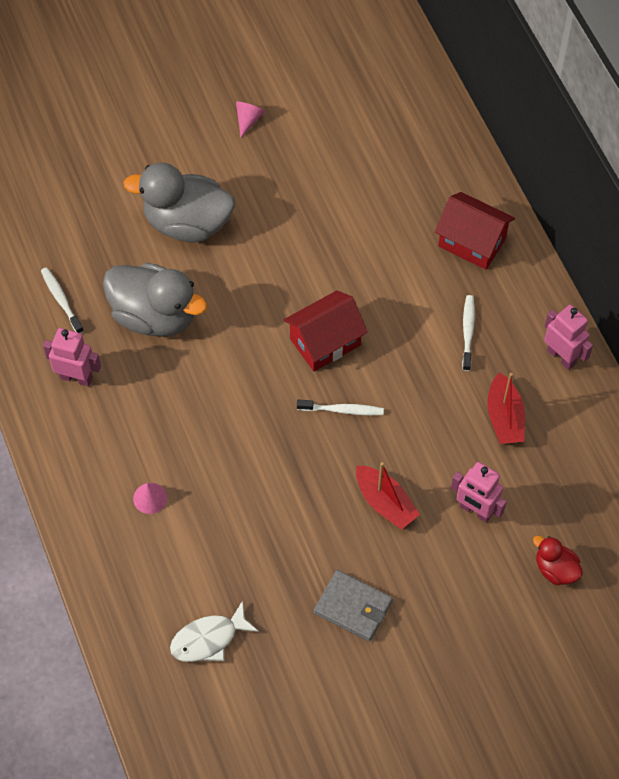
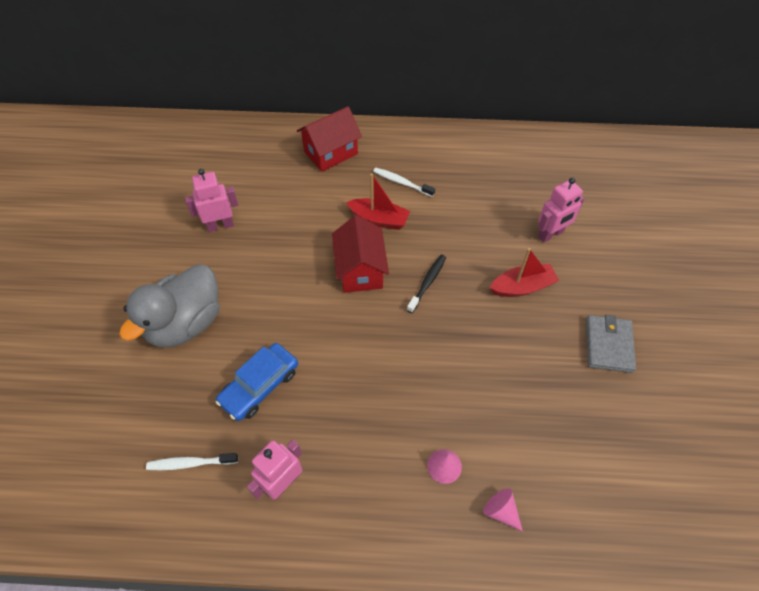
camera: 65 degrees left, 5 degrees down
grey duck [103,263,207,337] -> blue car [216,343,298,421]
white fish [170,601,259,662] -> none
pink cone [236,102,265,137] -> pink cone moved to [483,488,523,531]
white toothbrush [297,400,384,415] -> black toothbrush [407,255,446,313]
grey wallet [314,570,393,642] -> grey wallet turned 45 degrees counterclockwise [586,315,636,373]
red boat [487,372,525,444] -> red boat moved to [346,173,410,230]
red duck [533,536,583,585] -> none
pink robot [544,305,593,370] -> pink robot moved to [185,169,238,232]

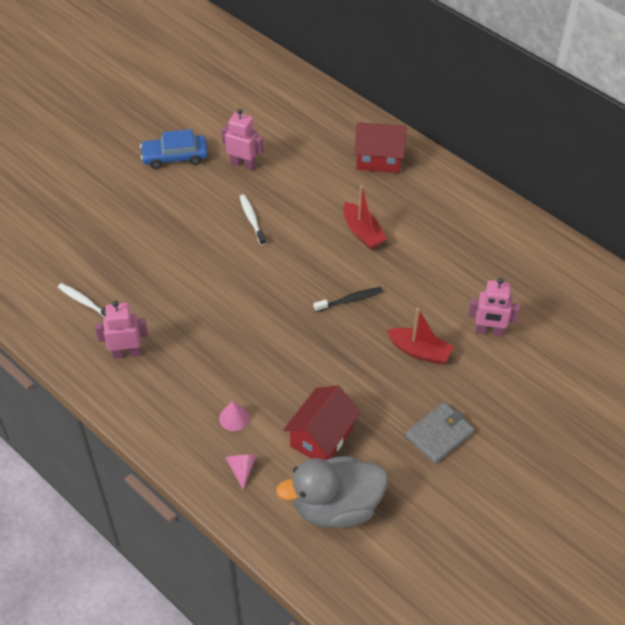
camera: 40 degrees right, 5 degrees down
grey duck [119,264,220,348] -> grey duck moved to [276,456,388,528]
blue car [216,343,298,421] -> blue car moved to [140,129,208,169]
red house [332,215,389,293] -> red house moved to [283,385,361,460]
white toothbrush [373,168,435,197] -> white toothbrush moved to [240,195,266,246]

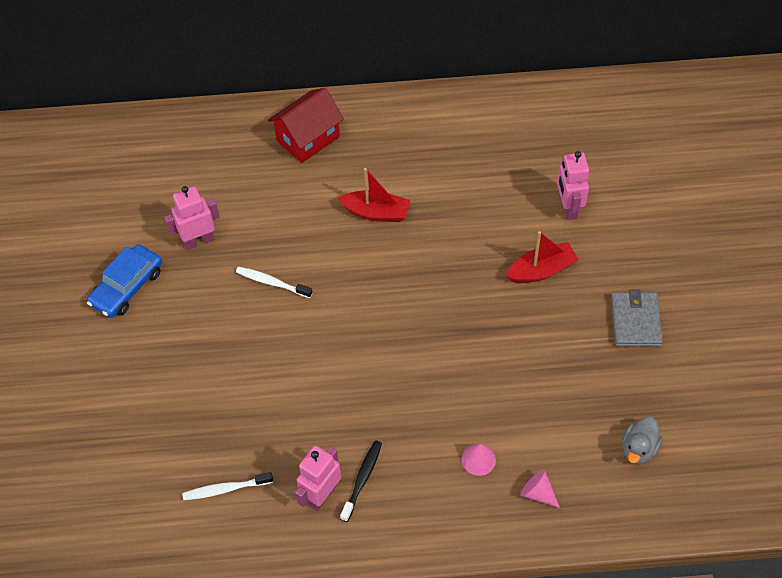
camera: 45 degrees left, 5 degrees up
grey duck [276,456,388,528] -> grey duck [622,416,663,465], size x0.49
red house [283,385,361,460] -> none
black toothbrush [314,287,383,312] -> black toothbrush moved to [340,440,382,522]
pink robot [468,278,520,337] -> pink robot turned 120 degrees clockwise [557,151,589,220]

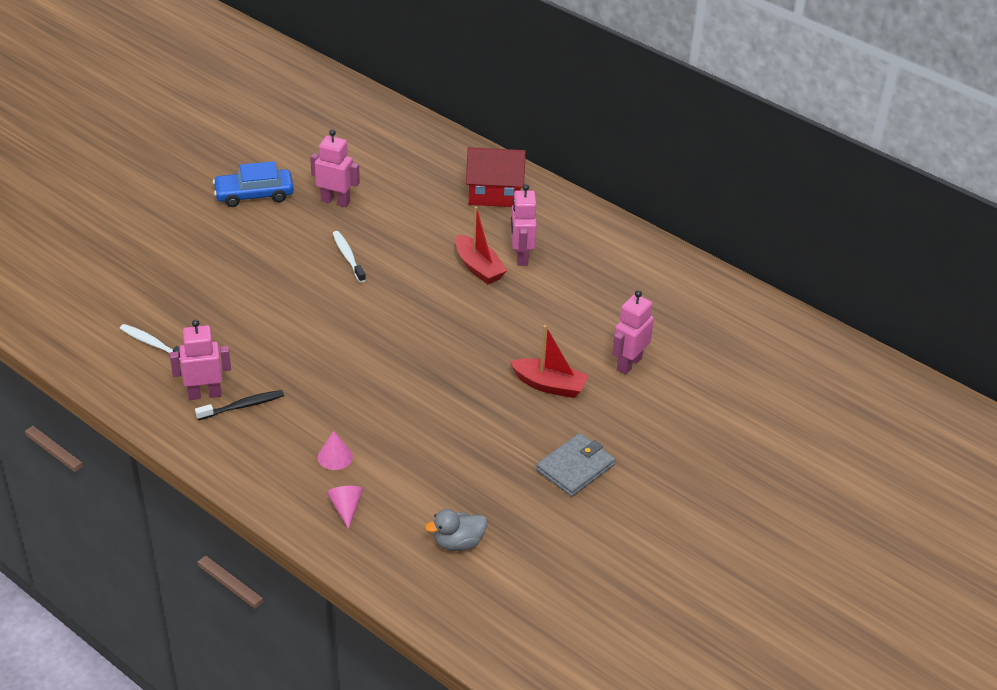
camera: 40 degrees right, 15 degrees down
none -> pink robot [511,184,537,266]

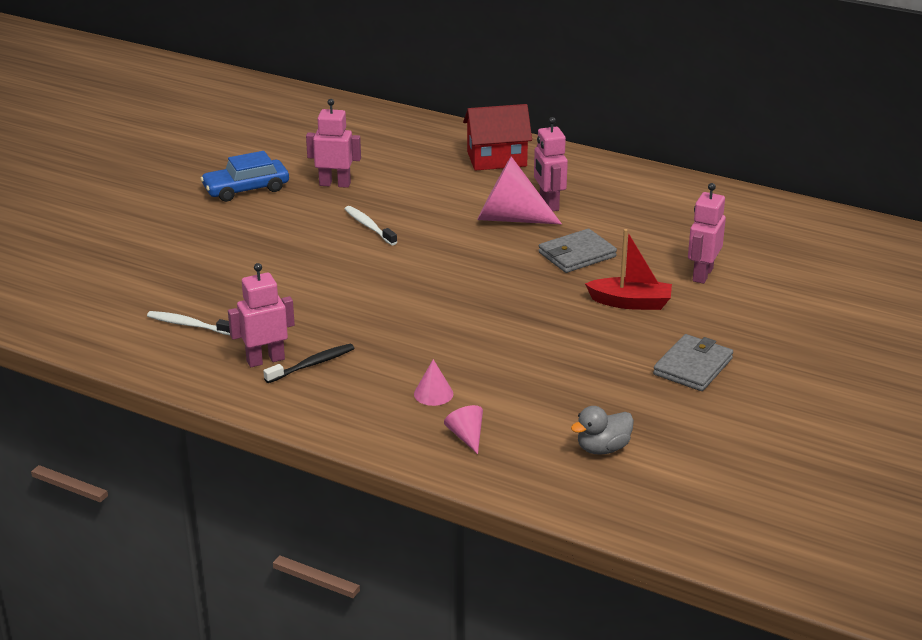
camera: 10 degrees left, 10 degrees down
red boat [455,206,508,284] -> pink cone [477,156,562,225]
none -> grey wallet [538,229,617,273]

